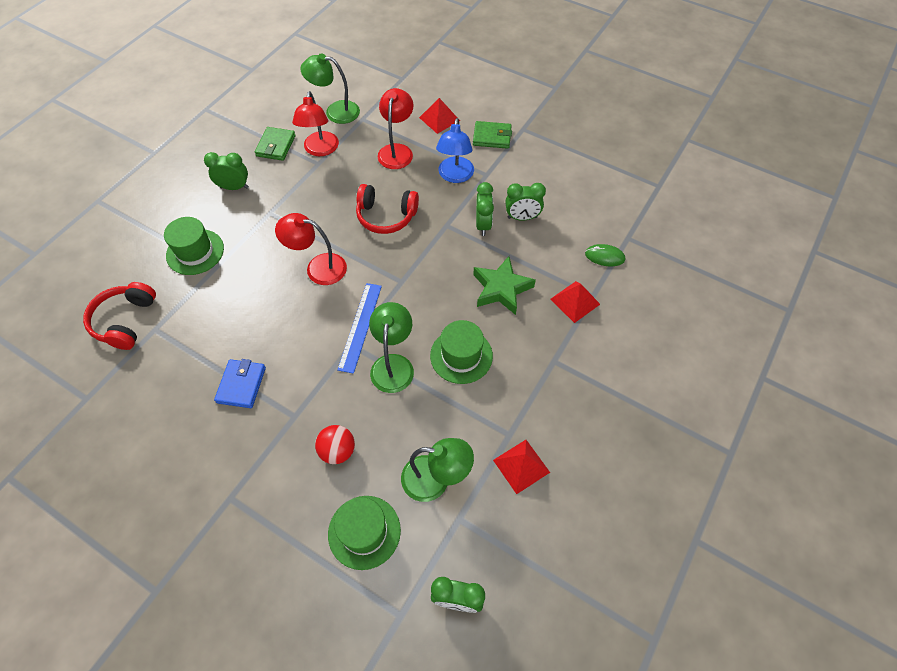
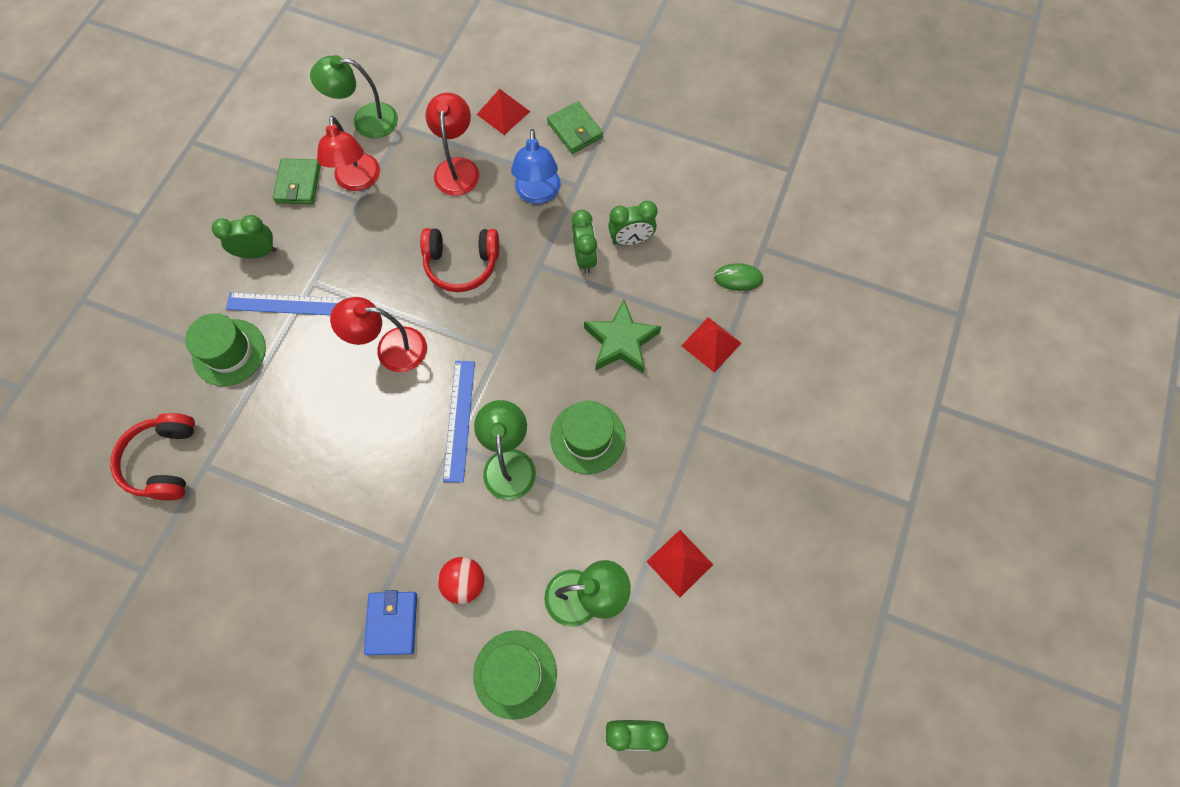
camera: 10 degrees left, 10 degrees up
blue wallet [214,359,266,408] -> blue wallet moved to [364,590,417,655]
green wallet [473,121,512,149] -> green wallet turned 60 degrees clockwise [547,101,603,154]
none -> blue ruler [226,292,345,315]

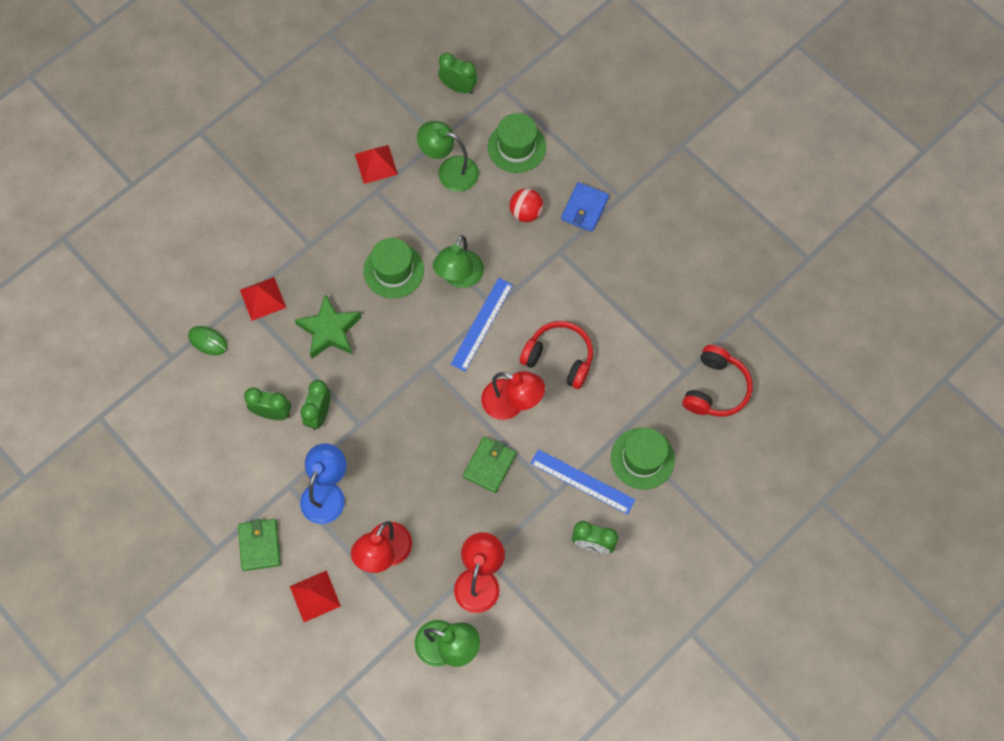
camera: 155 degrees left, 0 degrees up
green wallet [273,158,321,204] -> green wallet moved to [463,437,516,493]
red headphones [420,228,499,292] -> red headphones moved to [520,321,593,389]

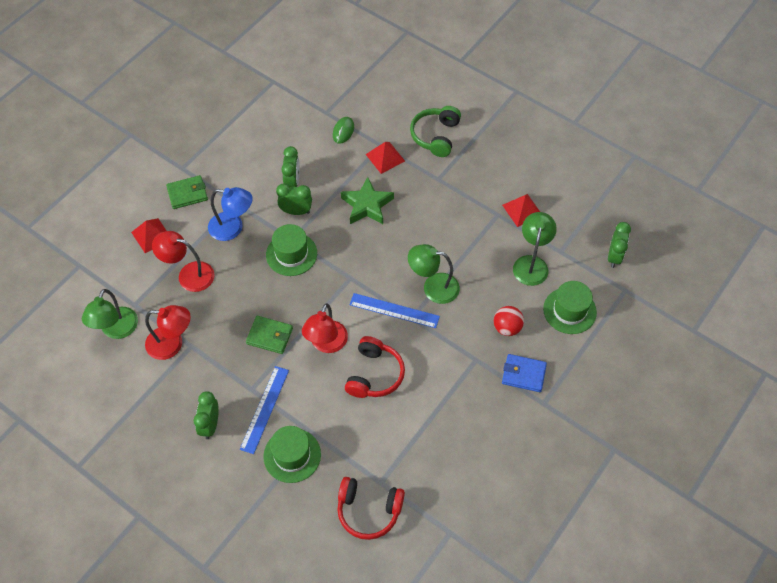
camera: 80 degrees right, 10 degrees down
green hat [363,238,424,299] -> green hat moved to [266,224,317,276]
none -> green headphones [410,106,461,157]

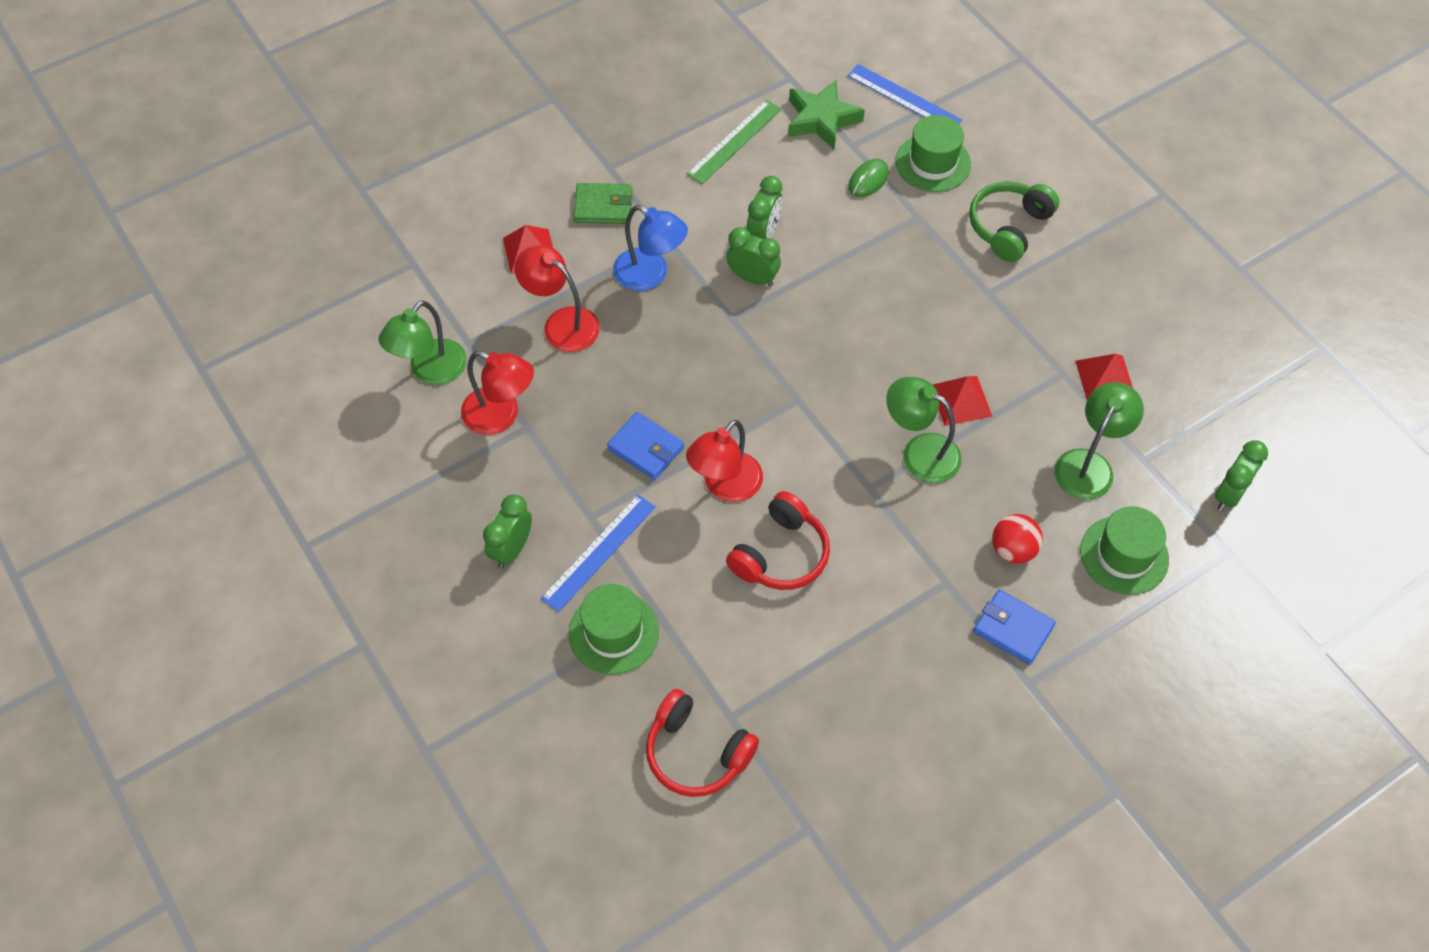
camera: 20 degrees right, 0 degrees up
green wallet [246,316,293,354] -> blue wallet [607,412,684,480]
green hat [266,224,317,276] -> green hat moved to [896,115,971,192]
green star [341,177,394,224] -> green star moved to [788,80,865,149]
blue ruler [349,293,440,328] -> blue ruler moved to [847,64,962,123]
red pyramid [366,142,405,174] -> red pyramid moved to [933,376,992,426]
none -> green ruler [687,100,781,184]

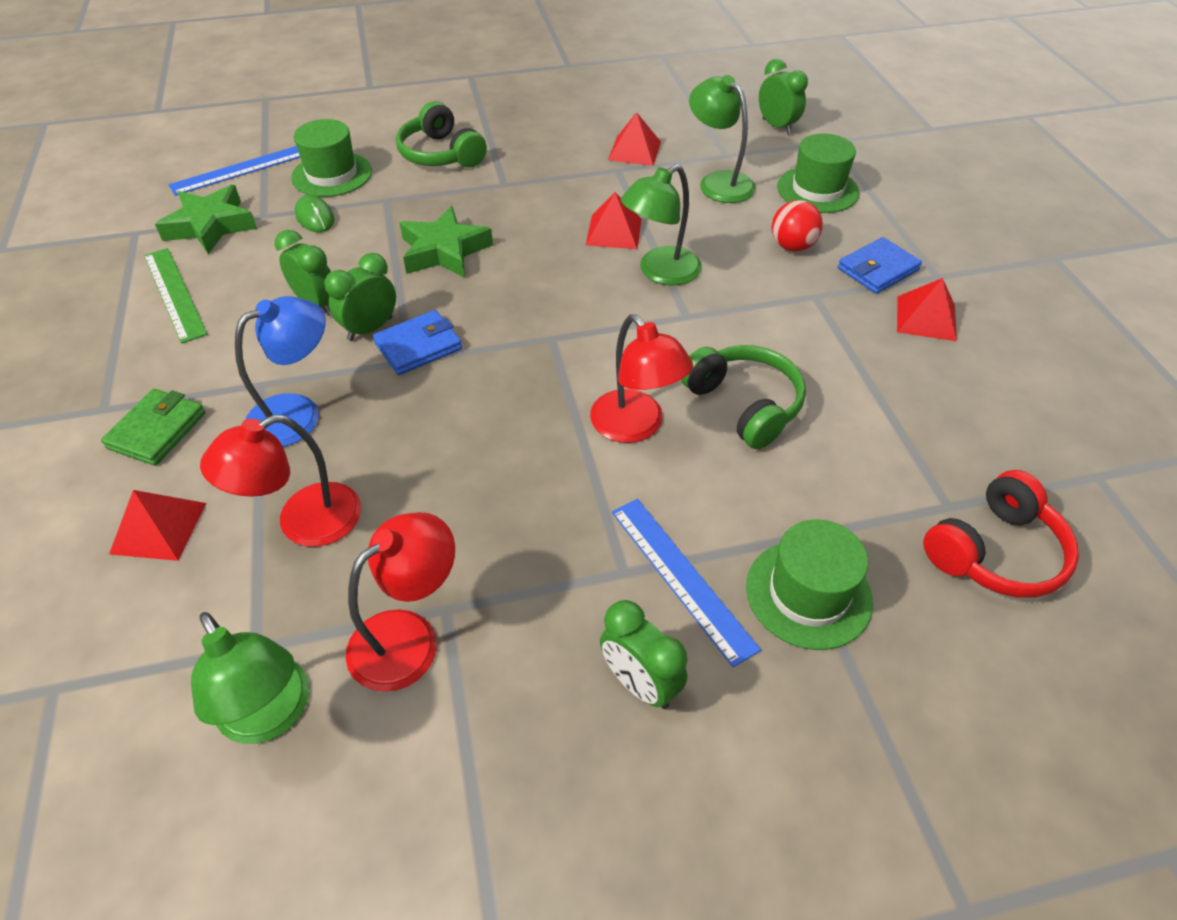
camera: 70 degrees left, 10 degrees down
blue wallet [607,412,684,480] -> blue wallet moved to [373,310,462,375]
red headphones [726,491,830,590] -> green headphones [681,345,806,449]
none -> green star [400,206,493,278]
none -> red pyramid [897,278,957,342]

